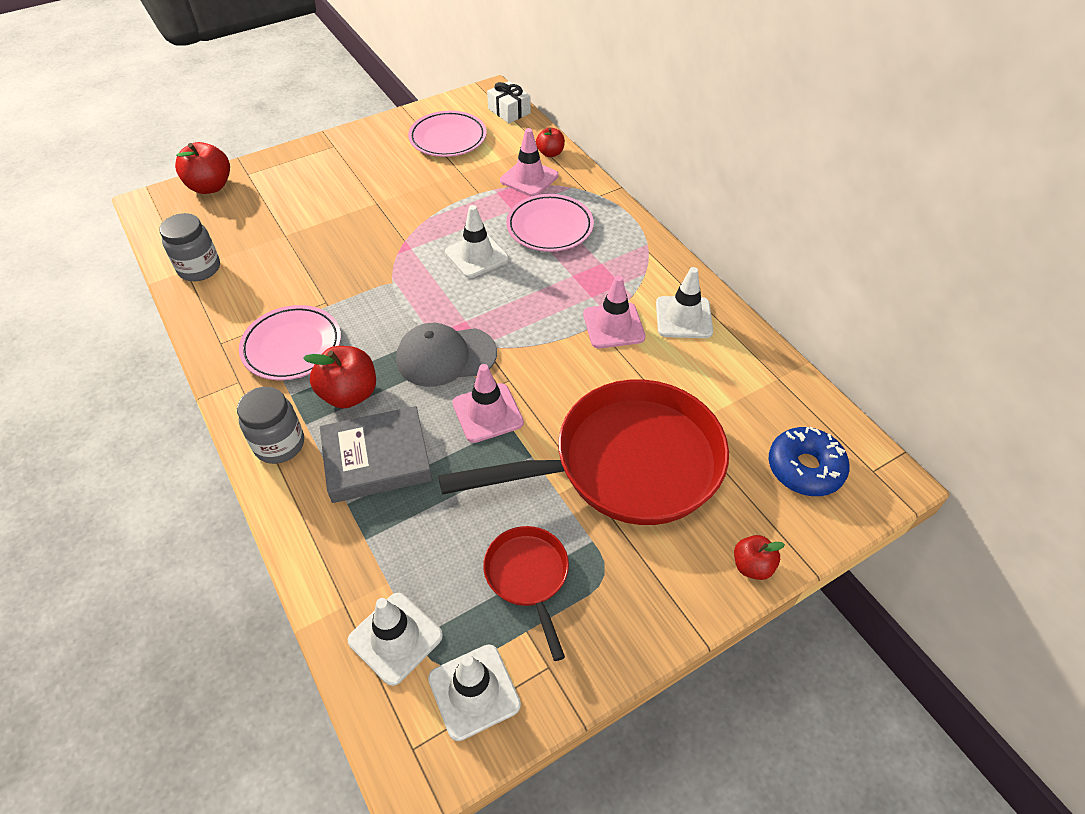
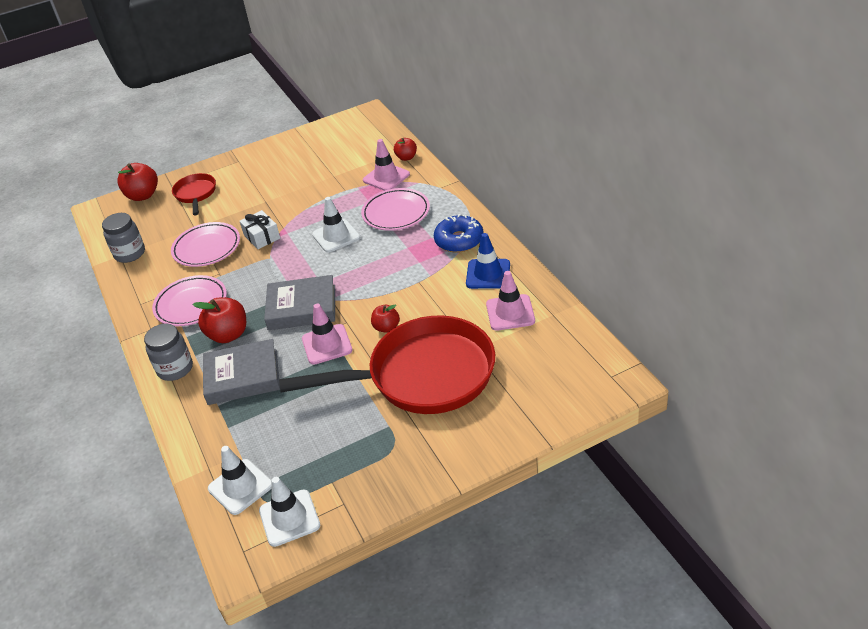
camera: 10 degrees right, 10 degrees down
grey cap [396,323,497,387] -> grey book [264,275,335,330]
pink plate [408,111,487,157] -> pink plate moved to [171,222,240,267]
red pan [483,526,569,661] -> red pan moved to [172,173,216,215]
white gift [487,81,531,123] -> white gift moved to [240,210,280,249]
pink traffic cone [583,275,645,349] -> pink traffic cone moved to [486,271,535,331]
white traffic cone [656,267,713,338] -> blue traffic cone [466,233,510,289]
red apple [734,535,785,580] -> red apple moved to [371,305,400,333]
blue donut [769,426,850,496] -> blue donut moved to [434,214,484,253]

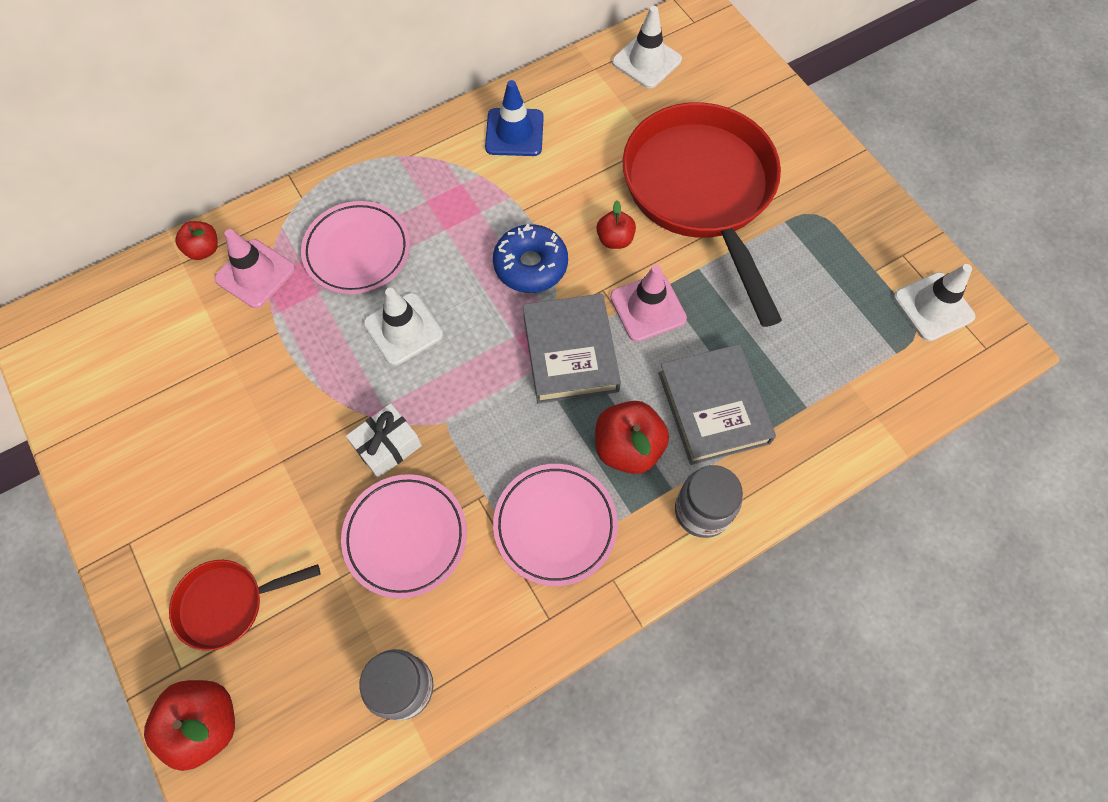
camera: 100 degrees left, 25 degrees up
white traffic cone [208,446,272,515] -> white traffic cone moved to [612,6,682,89]
blue donut [434,214,484,253] -> blue donut moved to [493,224,568,293]
pink traffic cone [486,271,535,331] -> none

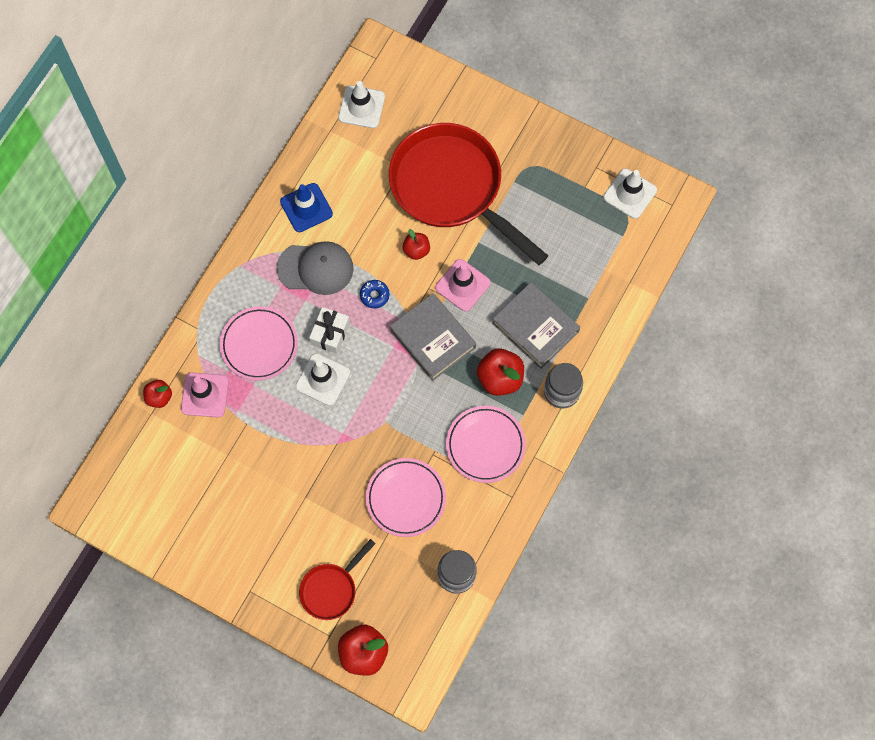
camera: 30 degrees left, 5 degrees up
white gift [346,403,422,478] -> white gift moved to [309,307,350,354]
blue donut [493,224,568,293] -> blue donut [360,280,390,308], size x0.56
none -> grey cap [277,241,353,295]

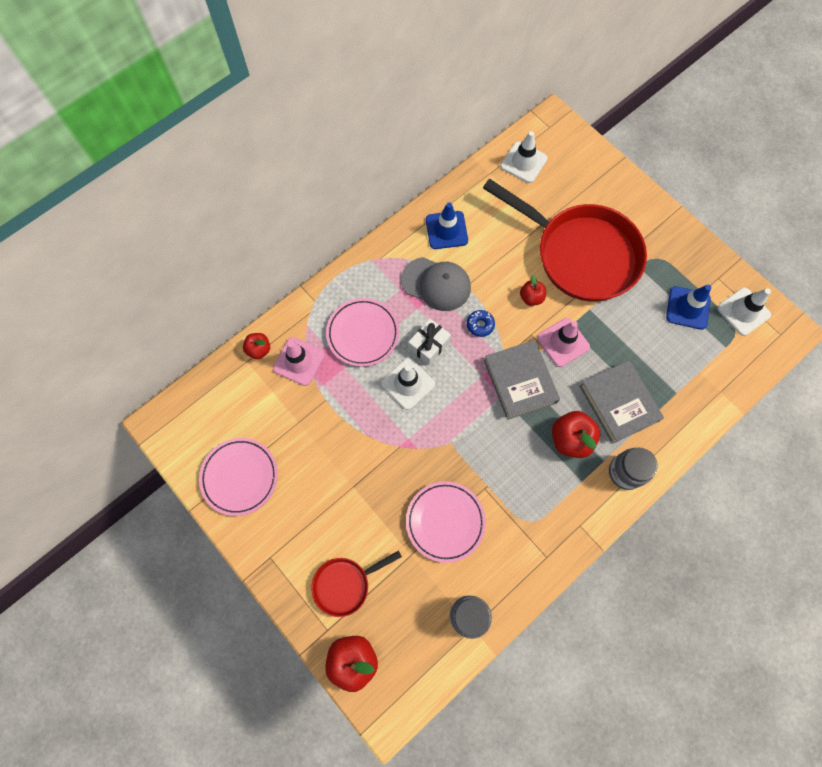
camera: 20 degrees right, 0 degrees up
red pan [389,123,548,265] -> red pan turned 150 degrees clockwise [483,179,647,302]
pink plate [446,406,526,483] -> pink plate moved to [199,438,278,516]
none -> blue traffic cone [666,285,711,330]

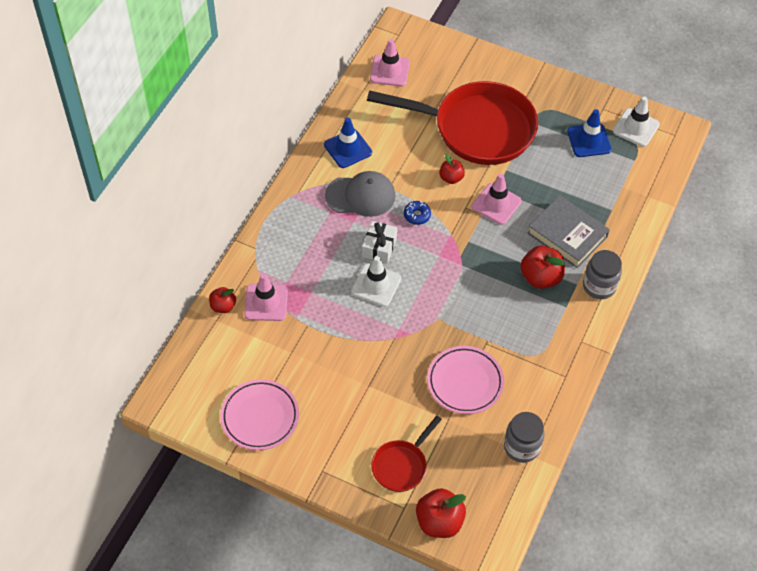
camera: 25 degrees left, 15 degrees down
pink plate [326,298,399,367] -> none
grey book [484,340,560,420] -> none
white traffic cone [500,131,548,183] -> pink traffic cone [370,39,410,87]

